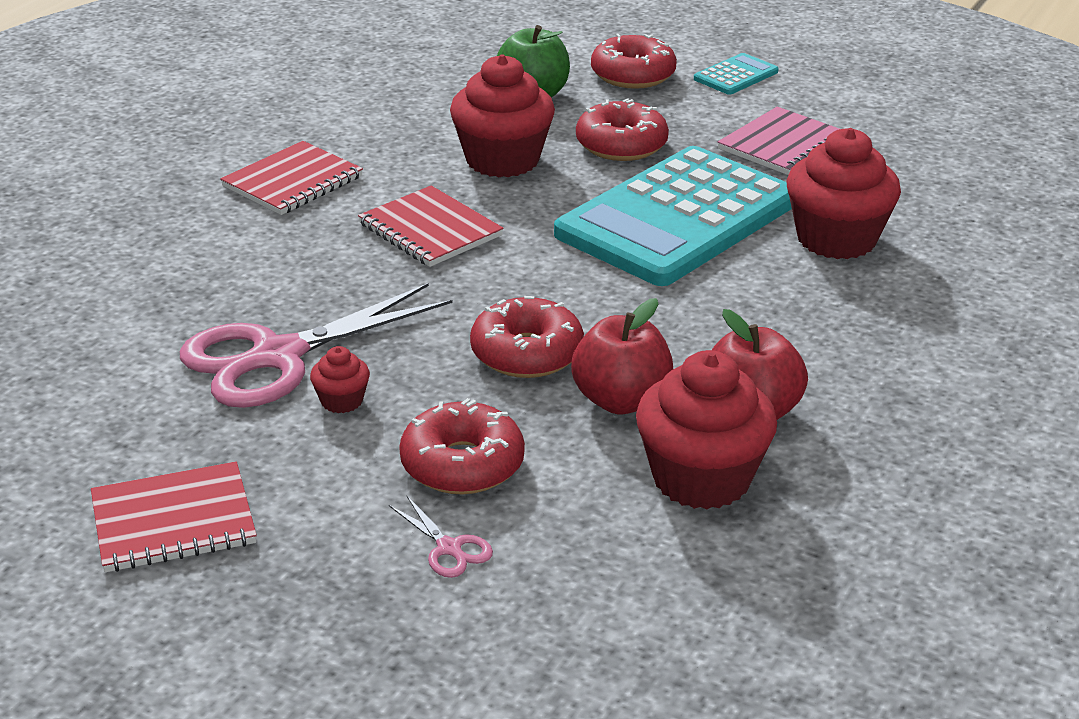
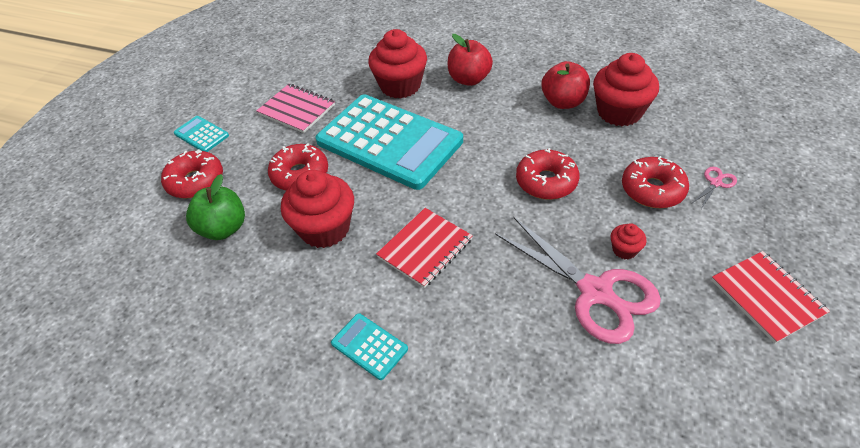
camera: 95 degrees left, 15 degrees up
red notebook [220,141,363,215] -> turquoise calculator [331,313,408,380]
red apple [571,298,673,414] -> red apple moved to [448,34,493,86]

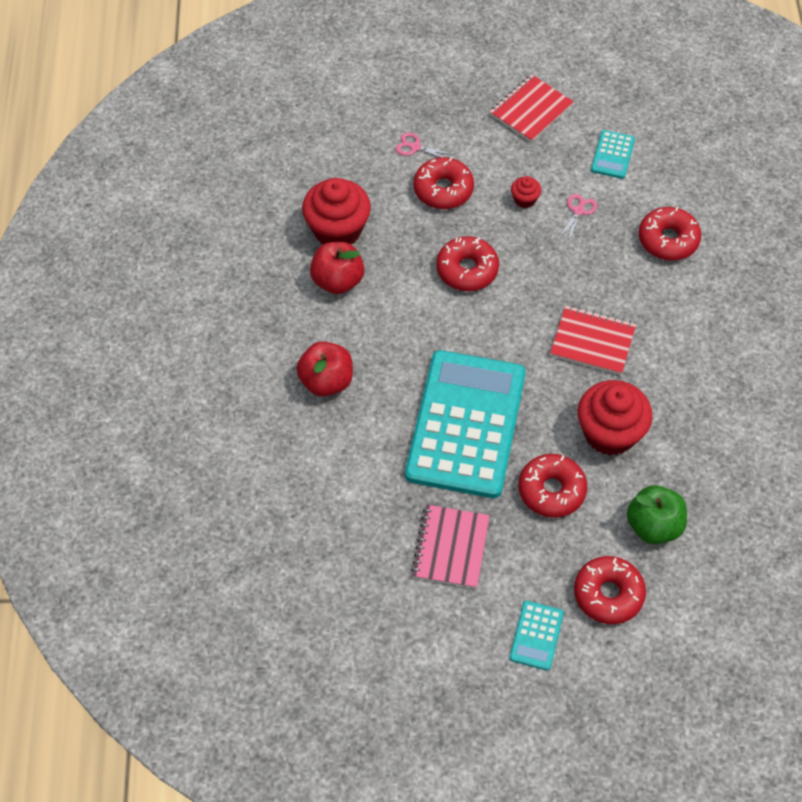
camera: 115 degrees left, 10 degrees up
turquoise calculator [331,313,408,380] -> turquoise calculator moved to [591,130,635,179]
red cupcake [368,29,427,99] -> none
pink scissors [495,217,661,344] -> pink scissors [559,194,597,241], size x0.40
none -> red donut [639,207,701,261]

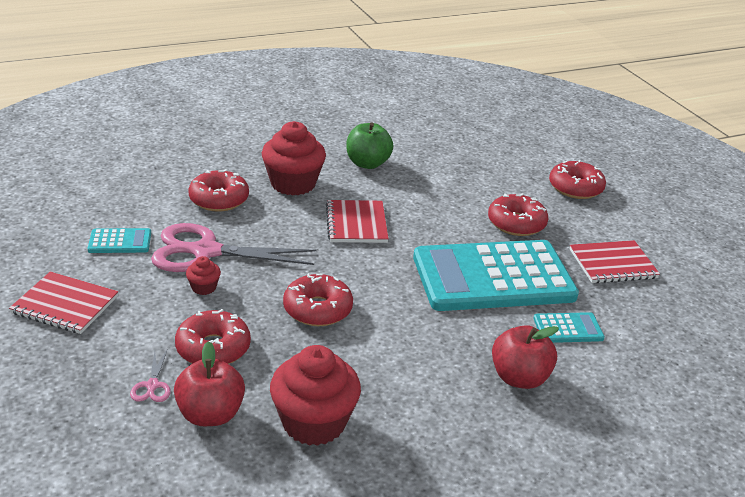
camera: 115 degrees left, 25 degrees down
red apple [310,242,364,294] -> red apple moved to [174,341,245,426]
pink notebook [411,505,490,589] -> red notebook [570,240,660,283]
turquoise calculator [510,601,564,671] -> turquoise calculator moved to [533,312,605,343]
pink scissors [559,194,597,241] -> pink scissors [151,223,317,272], size x2.48
red cupcake [578,380,653,456] -> red cupcake moved to [262,121,326,196]
green apple [627,485,687,544] -> green apple moved to [346,122,393,169]

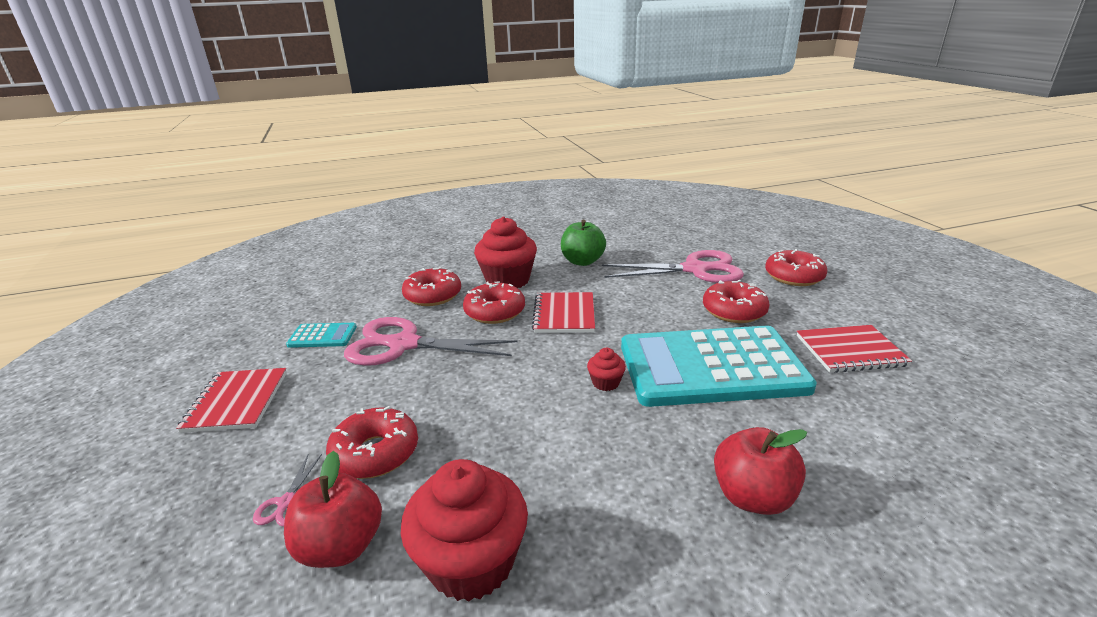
camera: 10 degrees right, 5 degrees down
red notebook [9,272,118,334] -> red notebook turned 60 degrees clockwise [176,368,287,433]
red cupcake [186,256,221,295] -> red cupcake moved to [587,348,626,391]
red donut [283,273,353,326] -> red donut moved to [463,281,525,324]
turquoise calculator [533,312,605,343] -> none
none -> pink scissors [602,250,744,283]

